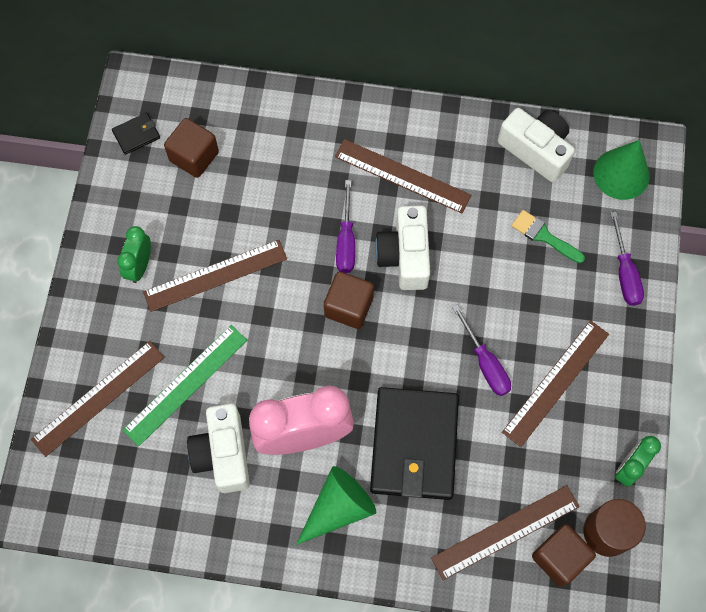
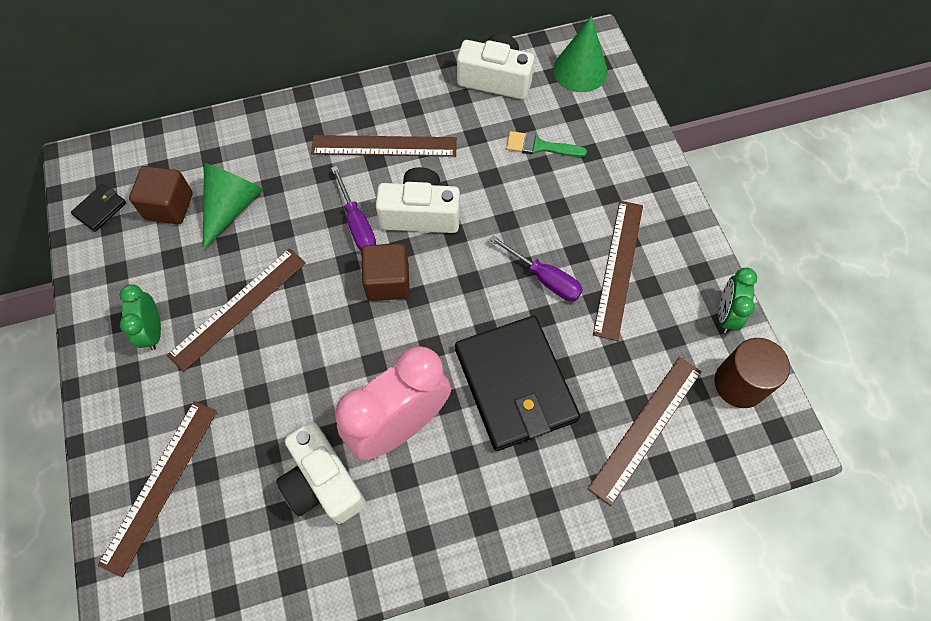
camera: 25 degrees left, 5 degrees down
green ruler [123,325,247,446] -> none
green cone [296,466,376,545] -> green cone moved to [203,163,264,250]
white camera [375,206,430,290] -> white camera turned 120 degrees clockwise [376,167,460,233]
brown cube [532,524,596,587] -> none
purple screwdriver [610,212,644,306] -> none

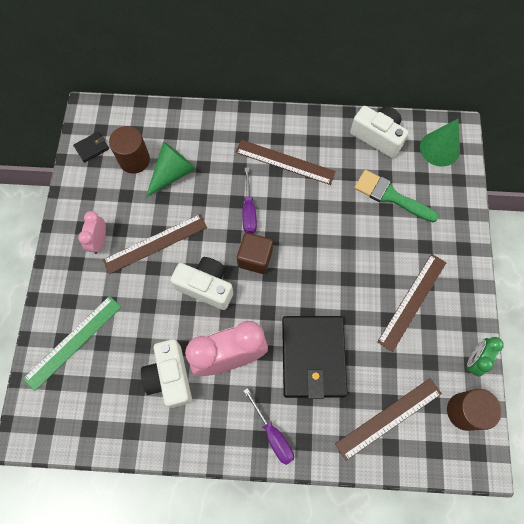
camera: 20 degrees right, 5 degrees up
brown ruler [98,401,217,577] -> green ruler [23,296,121,391]
green clock [120,284,161,350] -> pink clock [78,211,106,254]
brown cube [129,166,193,224] -> brown cylinder [109,126,150,174]
white camera [376,167,460,233] -> white camera moved to [170,257,233,310]
purple screwdriver [489,235,583,301] -> purple screwdriver moved to [244,388,294,465]
green brush [506,131,587,157] -> green brush [354,170,439,222], size x1.52

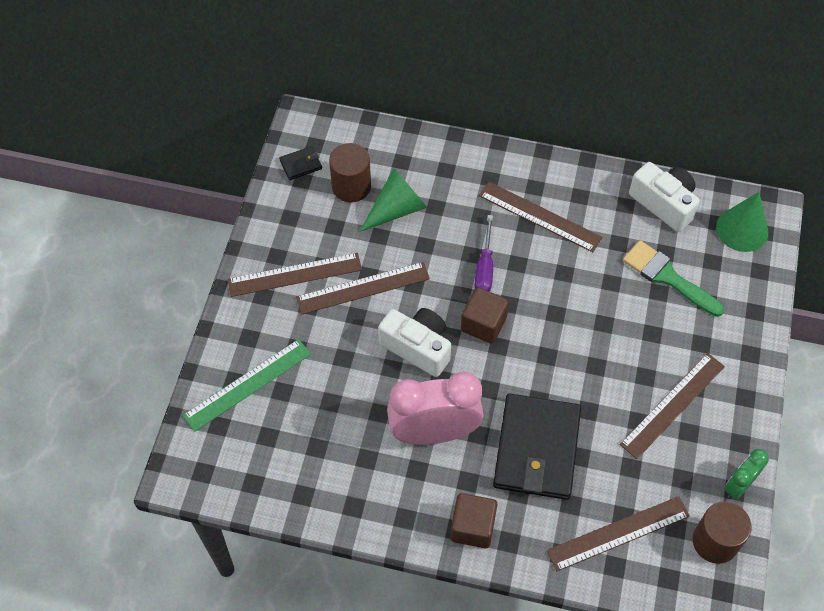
camera: 10 degrees right, 10 degrees down
pink clock [78,211,106,254] -> brown ruler [228,253,362,297]
white camera [141,339,192,408] -> none
purple screwdriver [244,388,294,465] -> brown cube [450,493,497,548]

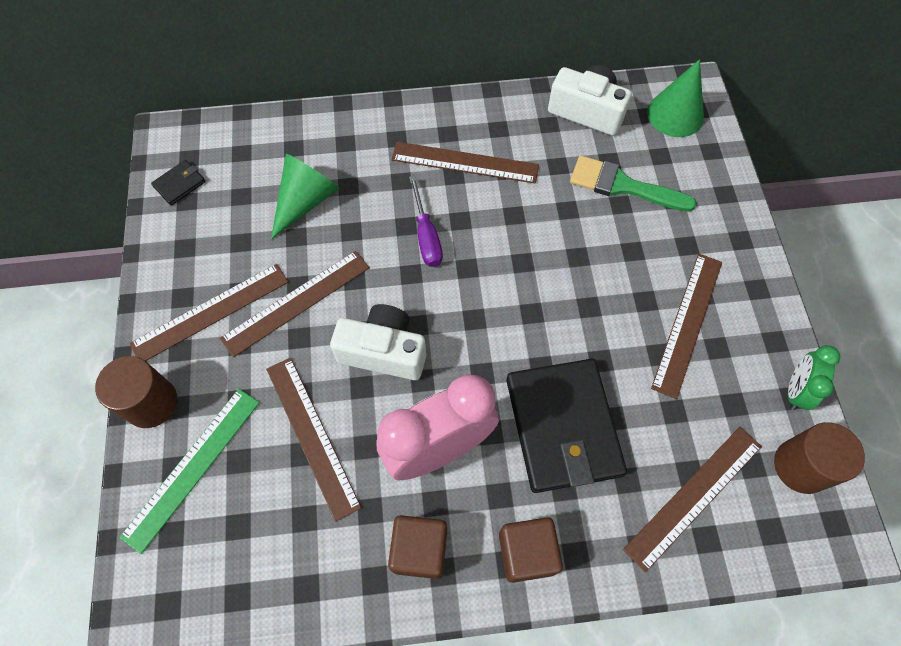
camera: 20 degrees left, 5 degrees up
brown cylinder [329,143,371,202] -> brown cylinder moved to [95,356,177,428]
brown cube [461,287,509,344] -> brown cube moved to [388,515,447,579]
none -> brown ruler [266,357,362,522]

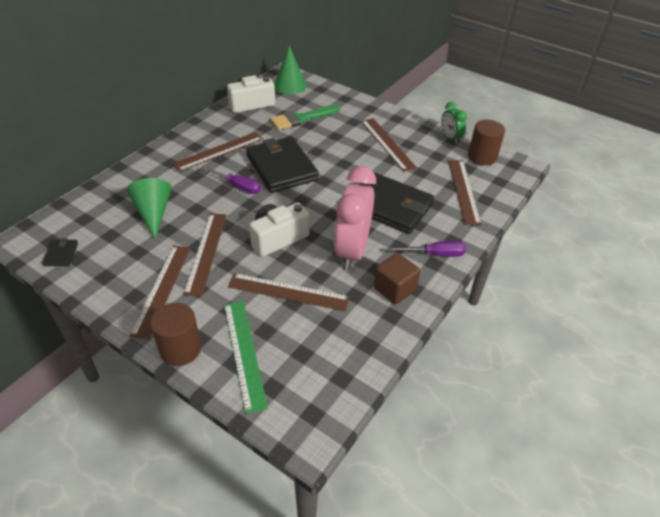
camera: 50 degrees left, 20 degrees down
brown cube [499,517,563,583] -> purple screwdriver [388,241,466,257]
none -> black wallet [246,137,319,193]

